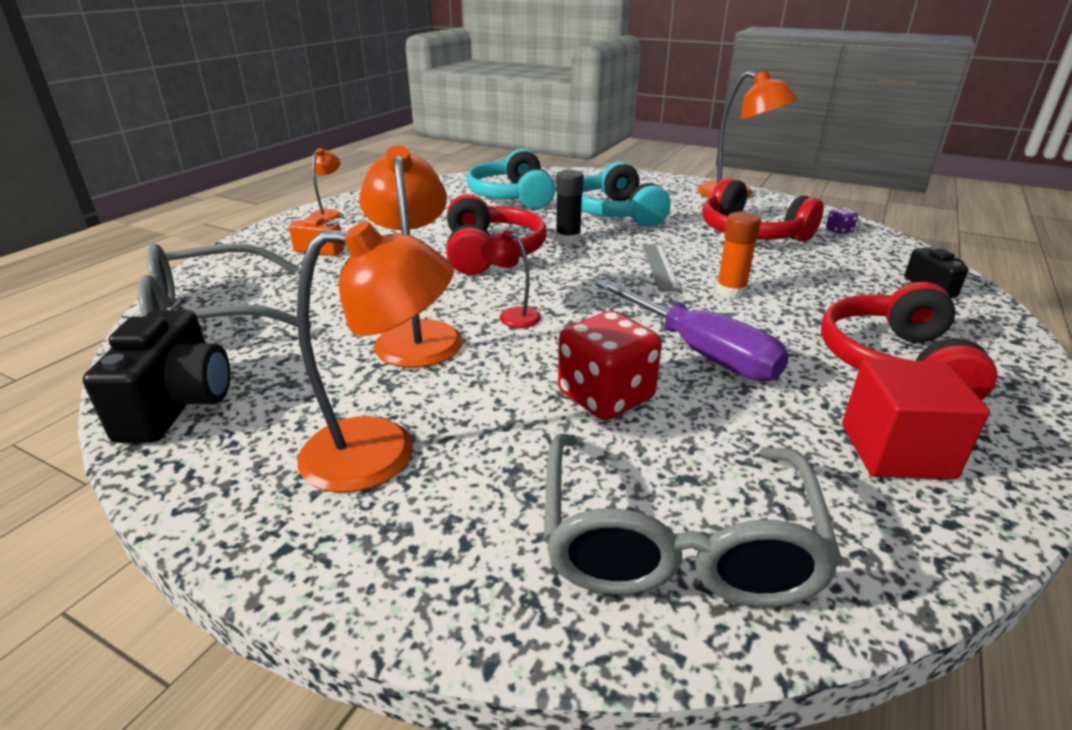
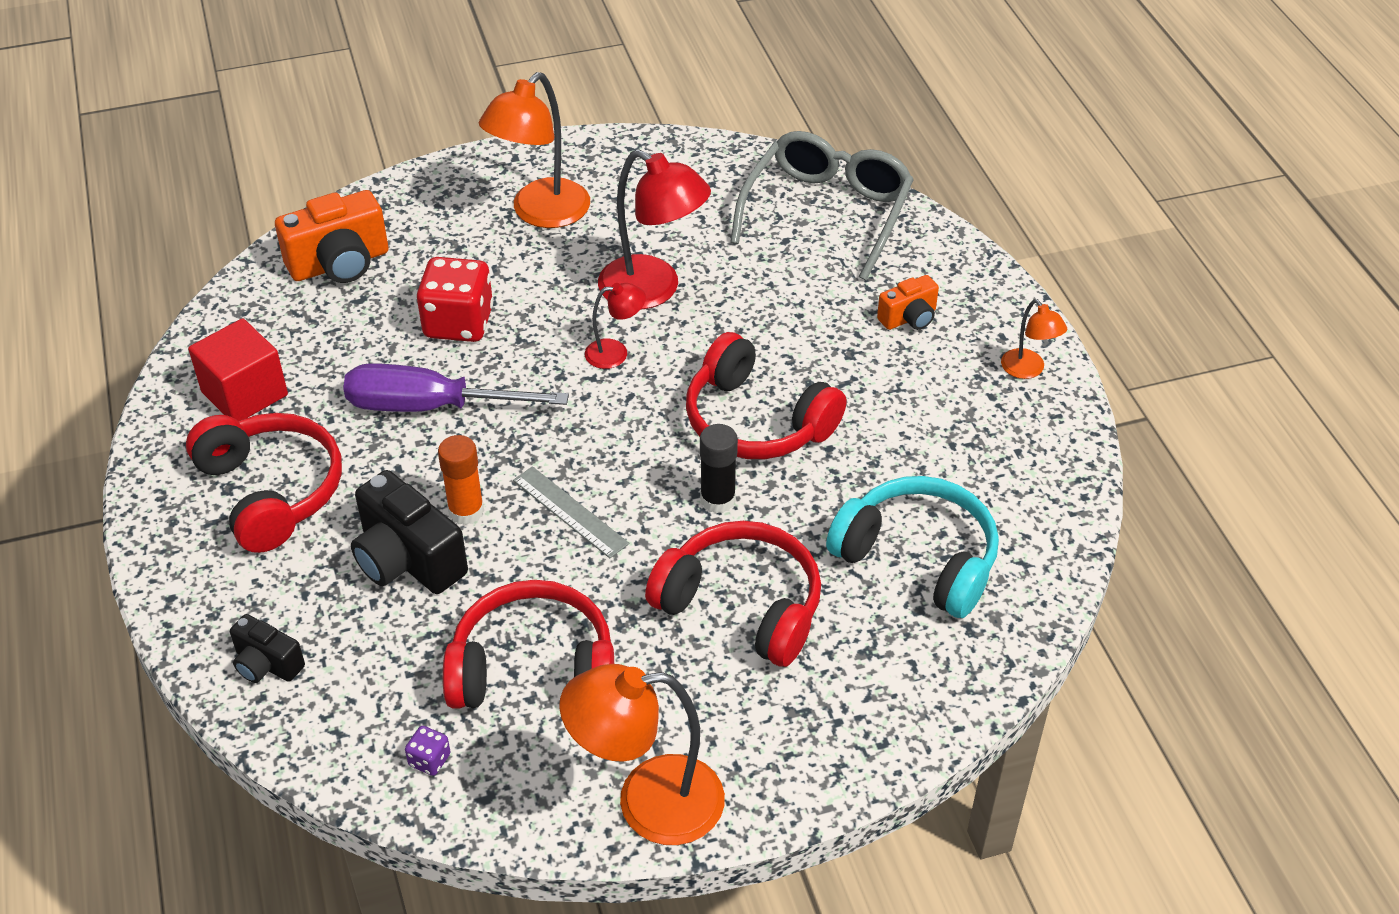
camera: 135 degrees right, 15 degrees up
black camera [83,310,230,443] -> black camera moved to [351,470,468,594]
orange lamp [359,146,463,368] -> red lamp [598,149,711,309]
grey glasses [544,434,843,607] -> orange camera [275,190,388,283]
turquoise headphones [581,161,671,227] -> red headphones [645,521,821,667]

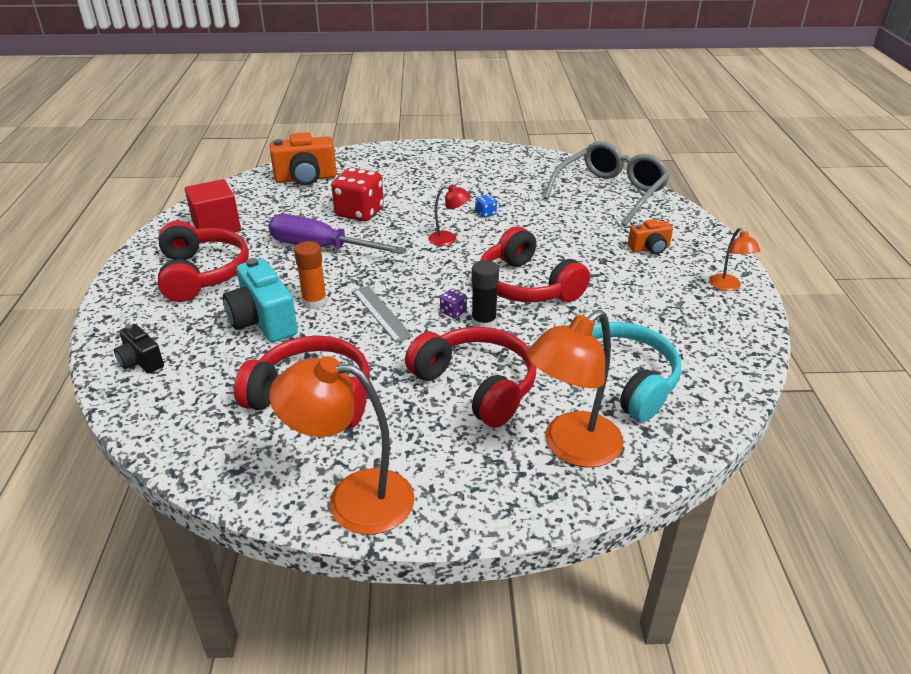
camera: 15 degrees right, 10 degrees down
black camera [351,470,468,594] -> turquoise camera [223,258,298,342]
purple dice [405,726,450,776] -> purple dice moved to [440,288,467,318]
orange lamp [479,72,590,228] -> orange lamp moved to [526,310,624,467]
red lamp [598,149,711,309] -> blue dice [475,194,497,218]

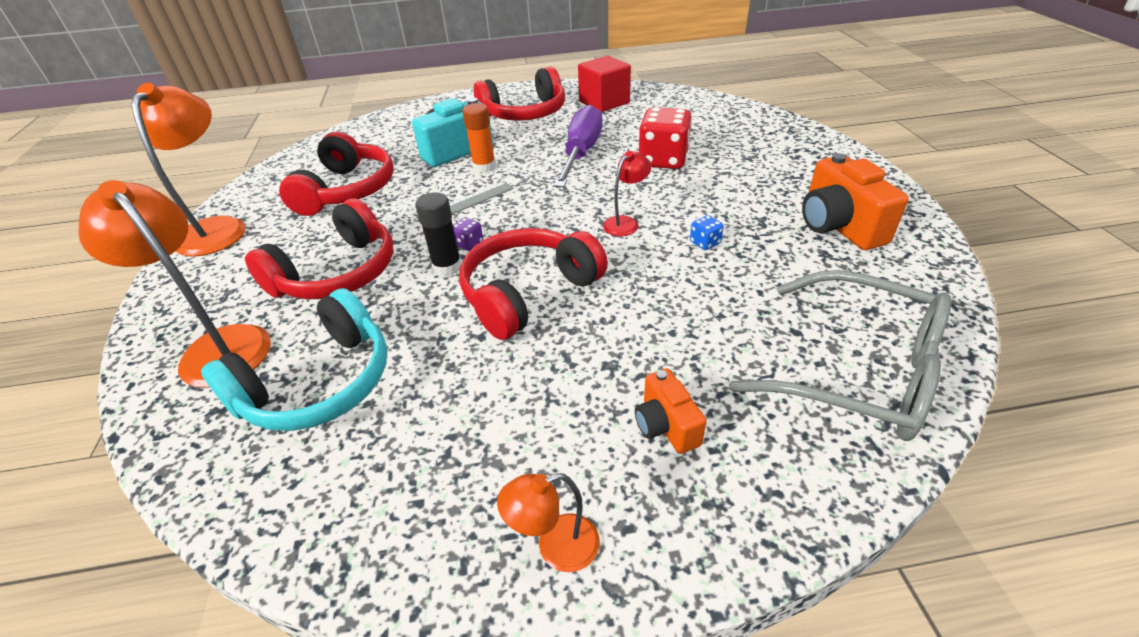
camera: 85 degrees right, 5 degrees up
black camera [114,324,164,374] -> none
orange camera [270,132,337,185] -> orange camera moved to [802,153,909,250]
red lamp [429,184,470,246] -> red lamp turned 135 degrees counterclockwise [603,151,651,236]

